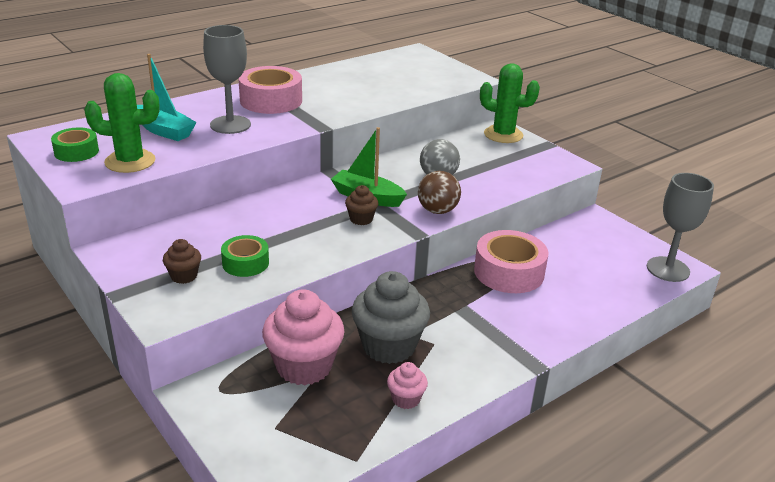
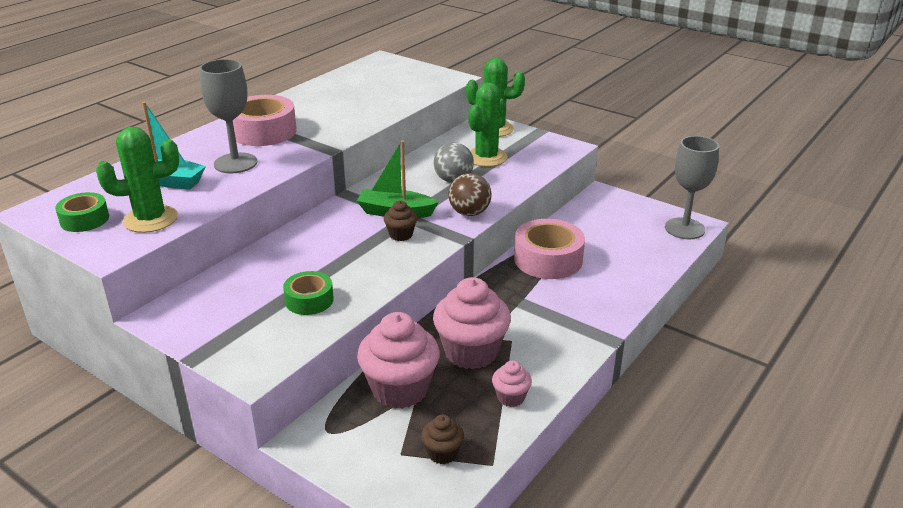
camera: 15 degrees left, 0 degrees up
brown cupcake [163,239,201,284] -> brown cupcake moved to [421,415,464,464]
grey cupcake [352,271,430,364] -> pink cupcake [433,277,511,369]
none -> green cactus [468,83,508,167]

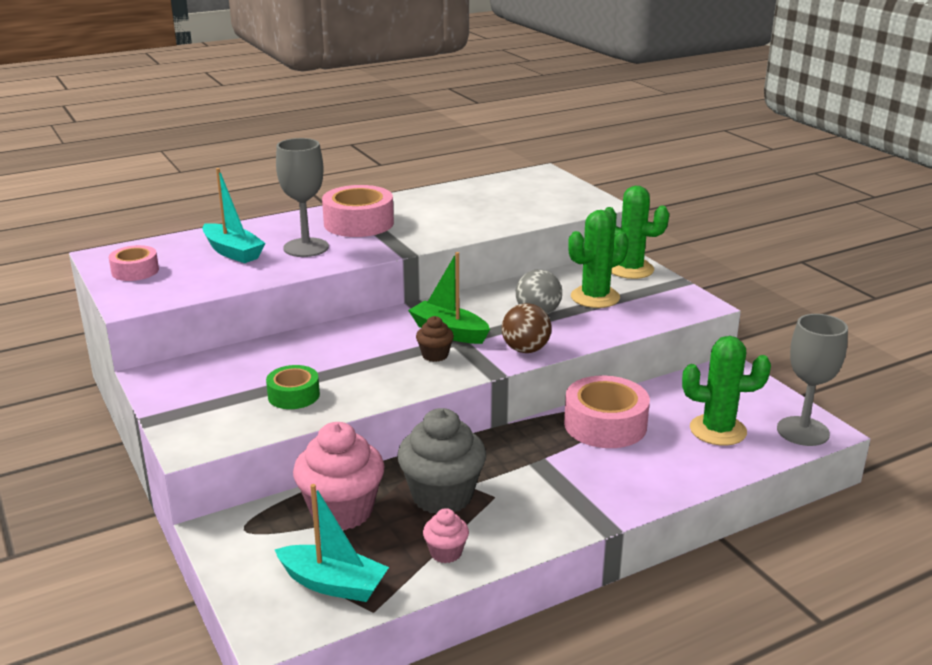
camera: 25 degrees right, 5 degrees down
green tape [55,192,109,232] -> pink tape [109,245,159,281]
green cactus [96,127,179,233] -> green cactus moved to [682,336,771,446]
brown cupcake [421,415,464,464] -> turquoise boat [275,484,389,602]
pink cupcake [433,277,511,369] -> grey cupcake [397,408,486,514]

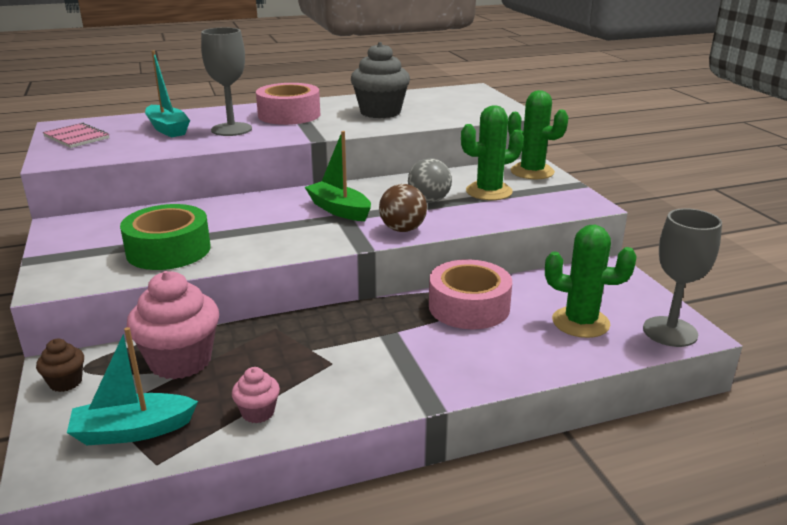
camera: 10 degrees right, 0 degrees up
pink tape [109,245,159,281] -> pink notebook [43,123,109,148]
green tape [266,365,320,409] -> green tape [120,204,211,270], size x1.69
turquoise boat [275,484,389,602] -> turquoise boat turned 135 degrees clockwise [67,327,198,445]
grey cupcake [397,408,486,514] -> grey cupcake moved to [351,42,410,118]
brown cupcake [416,316,454,362] -> brown cupcake moved to [36,339,84,392]

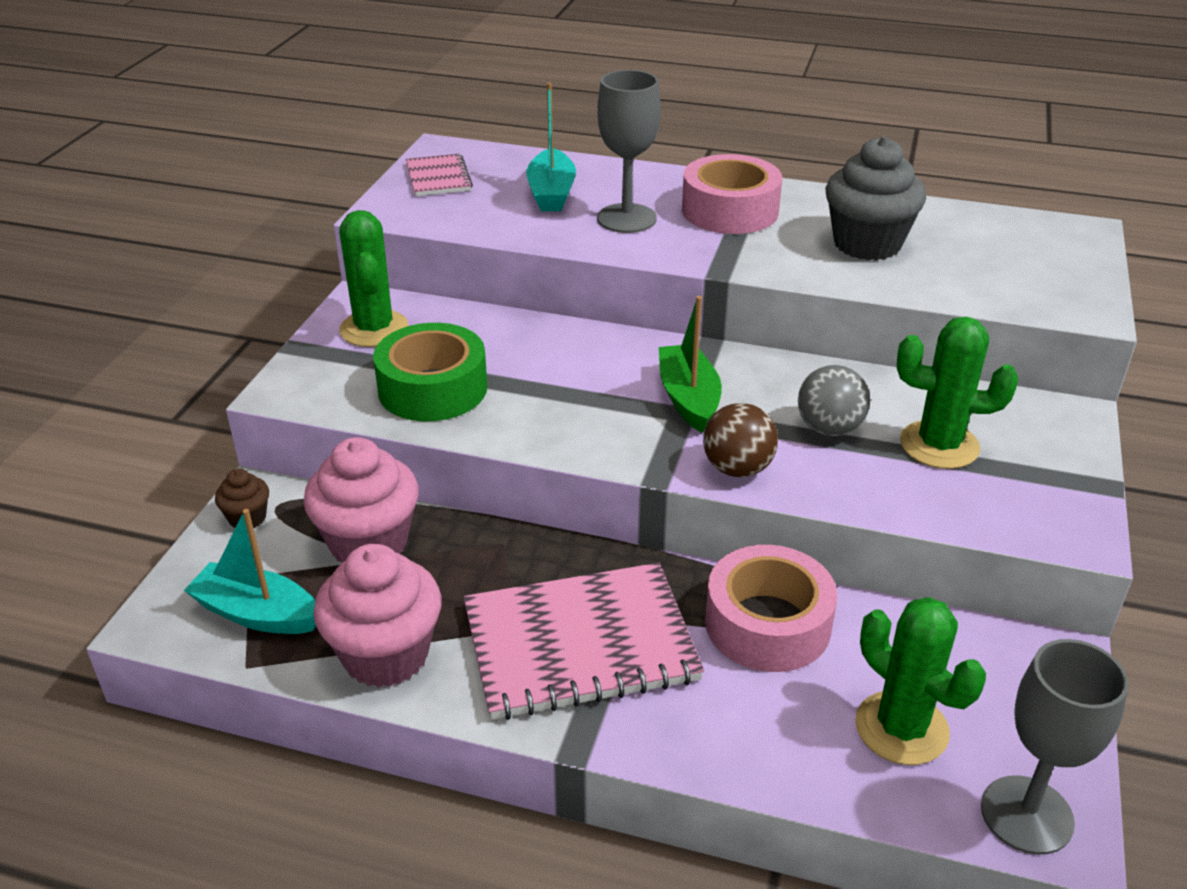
camera: 35 degrees right, 10 degrees up
pink cupcake [232,367,280,423] -> pink cupcake [313,544,442,688], size x2.06
green cactus [508,90,569,179] -> green cactus moved to [339,210,408,347]
none -> pink notebook [464,563,704,720]

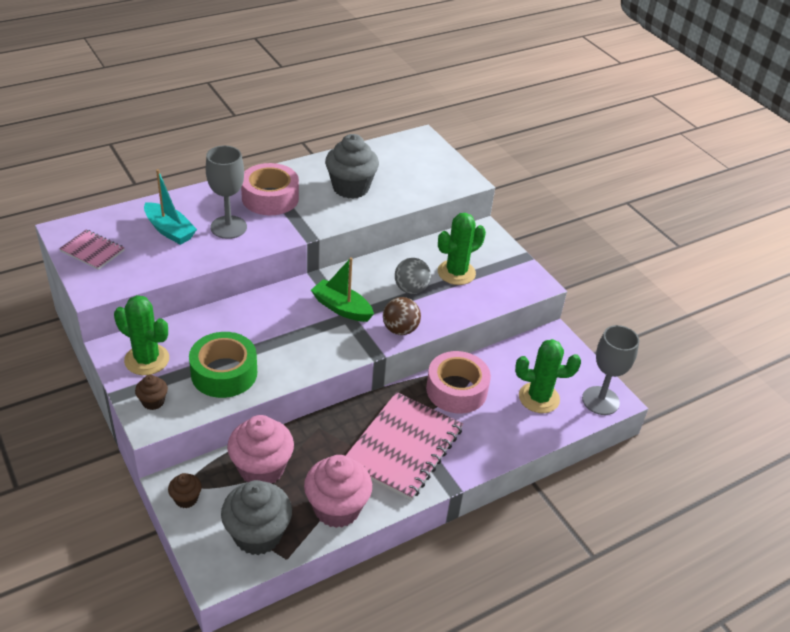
camera: 50 degrees left, 5 degrees up
turquoise boat [184,509,316,634] -> grey cupcake [221,480,292,555]
none -> brown cupcake [135,375,168,410]

